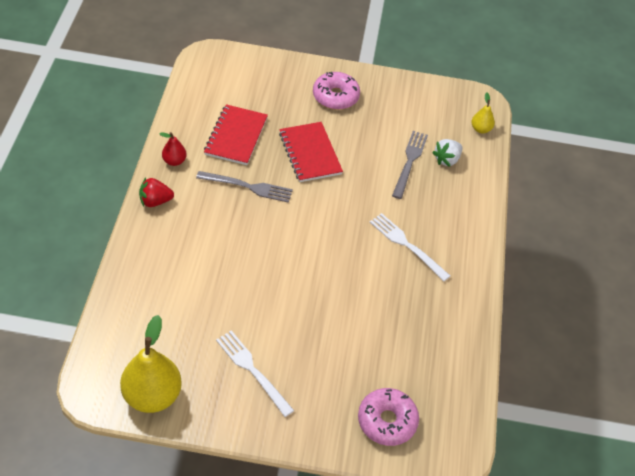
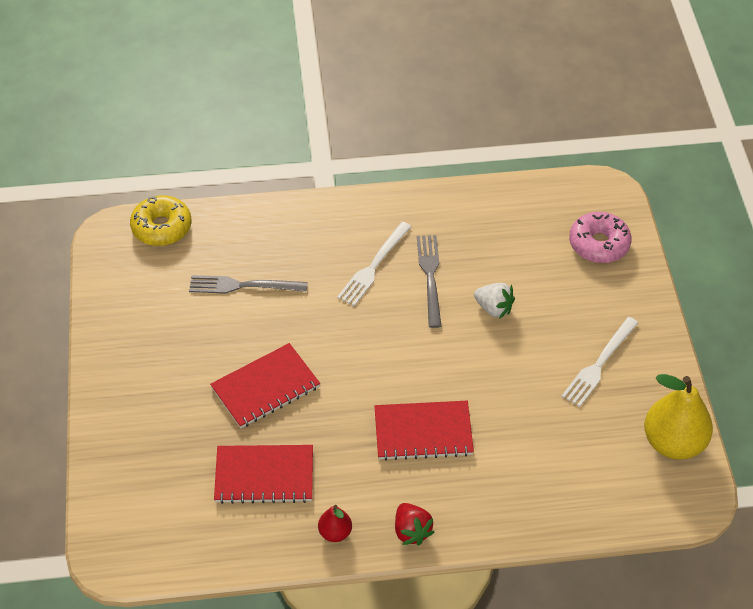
camera: 100 degrees left, 0 degrees up
grey fork [196,171,293,203] -> grey fork moved to [417,235,441,328]
pink donut [313,72,360,110] -> none
white strawberry [432,139,463,167] -> white strawberry moved to [474,283,515,319]
yellow pear [471,92,495,134] -> yellow donut [130,195,192,246]
none -> red notebook [374,401,474,461]

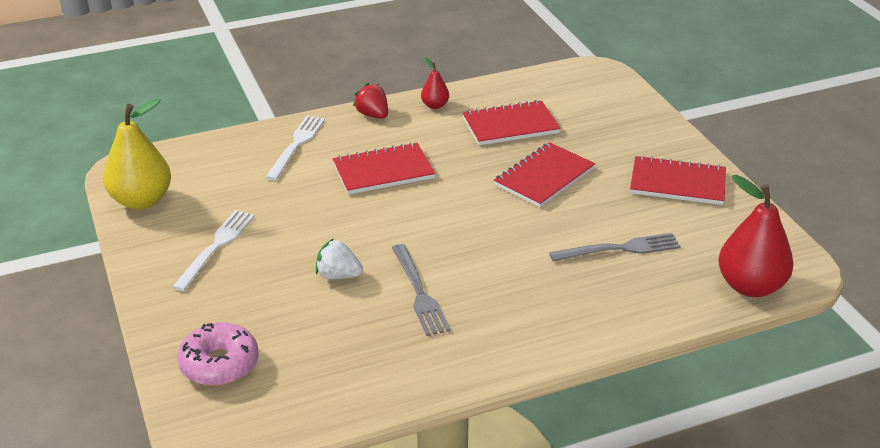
camera: 165 degrees right, 15 degrees down
yellow donut [130,195,192,246] -> red pear [718,175,794,297]
white fork [337,222,411,306] -> white fork moved to [265,116,325,181]
none -> red notebook [630,155,726,205]

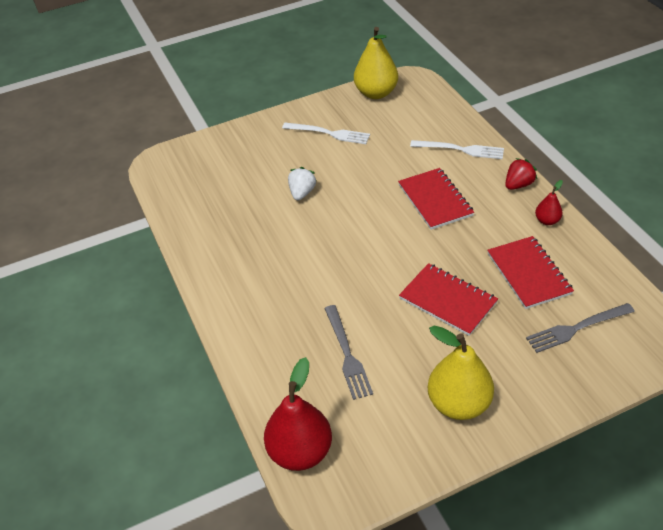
camera: 90 degrees right, 10 degrees up
pink donut [177,322,258,386] -> none
grey fork [392,244,450,336] -> grey fork moved to [526,303,635,353]
red notebook [630,155,726,205] -> yellow pear [428,326,494,420]

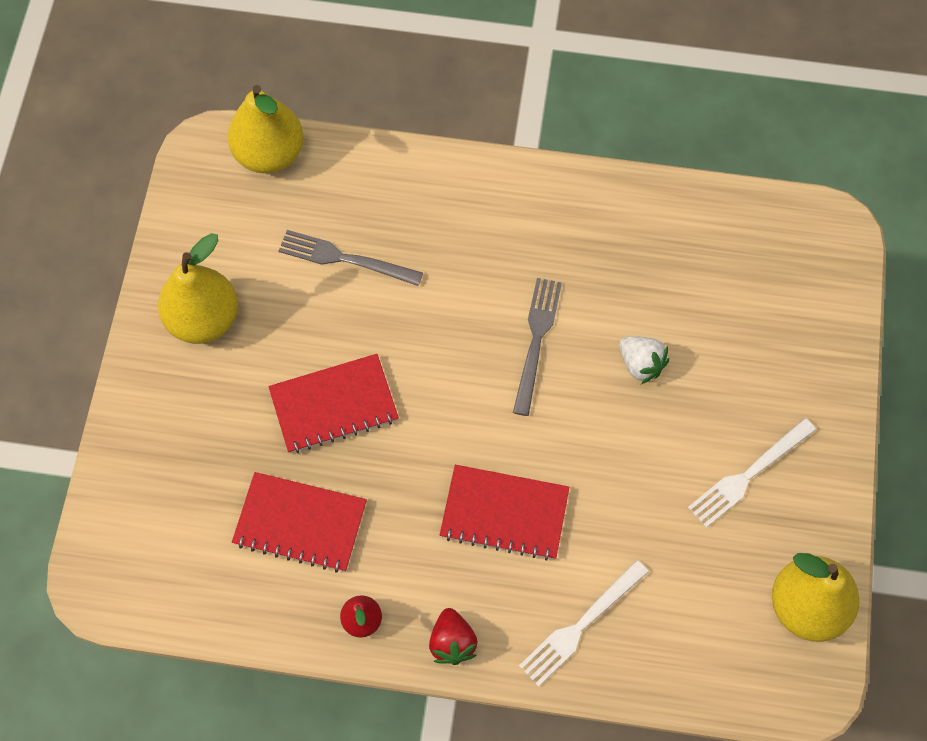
camera: 120 degrees right, 20 degrees up
red pear [264,357,332,471] -> yellow pear [228,85,304,173]
grey fork [526,303,635,353] -> grey fork moved to [513,278,562,416]

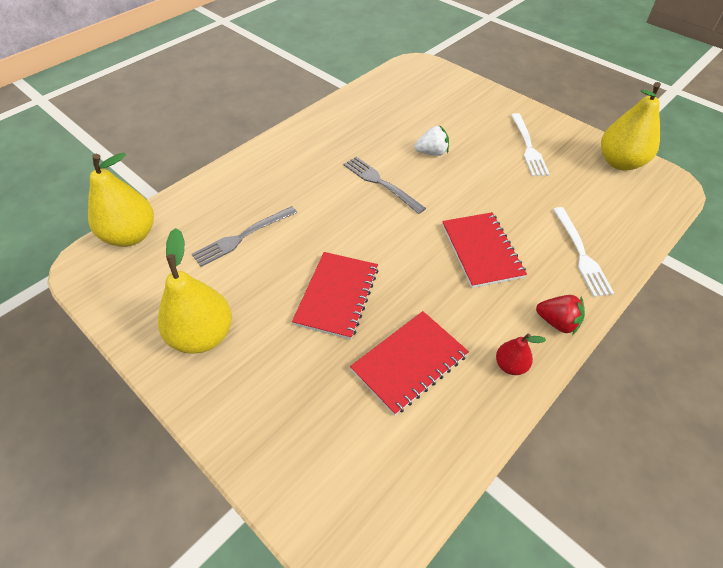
camera: 55 degrees left, 15 degrees down
red notebook [440,465,569,561] -> red notebook turned 60 degrees counterclockwise [442,212,527,288]

